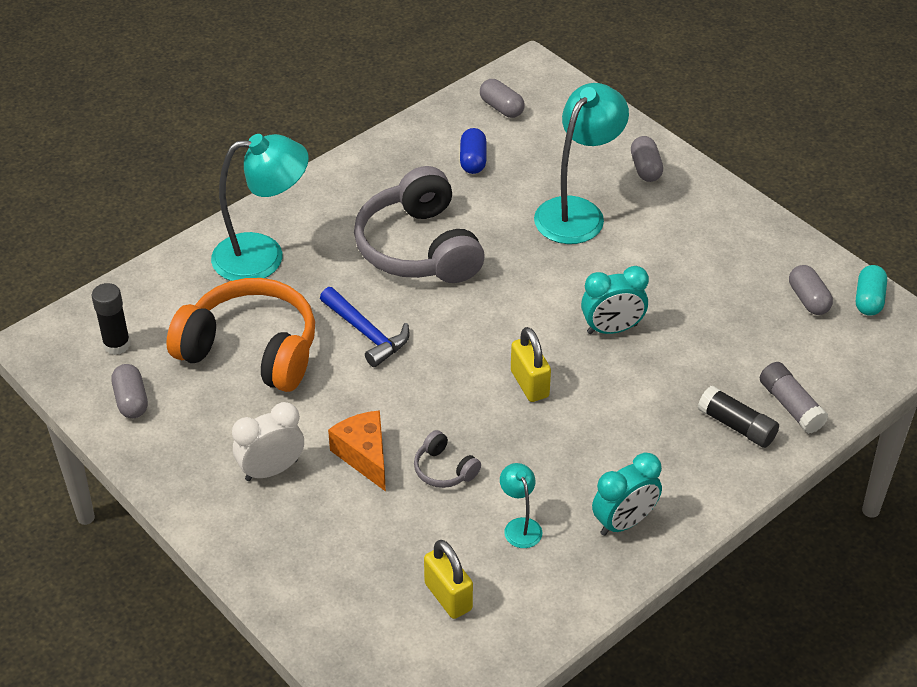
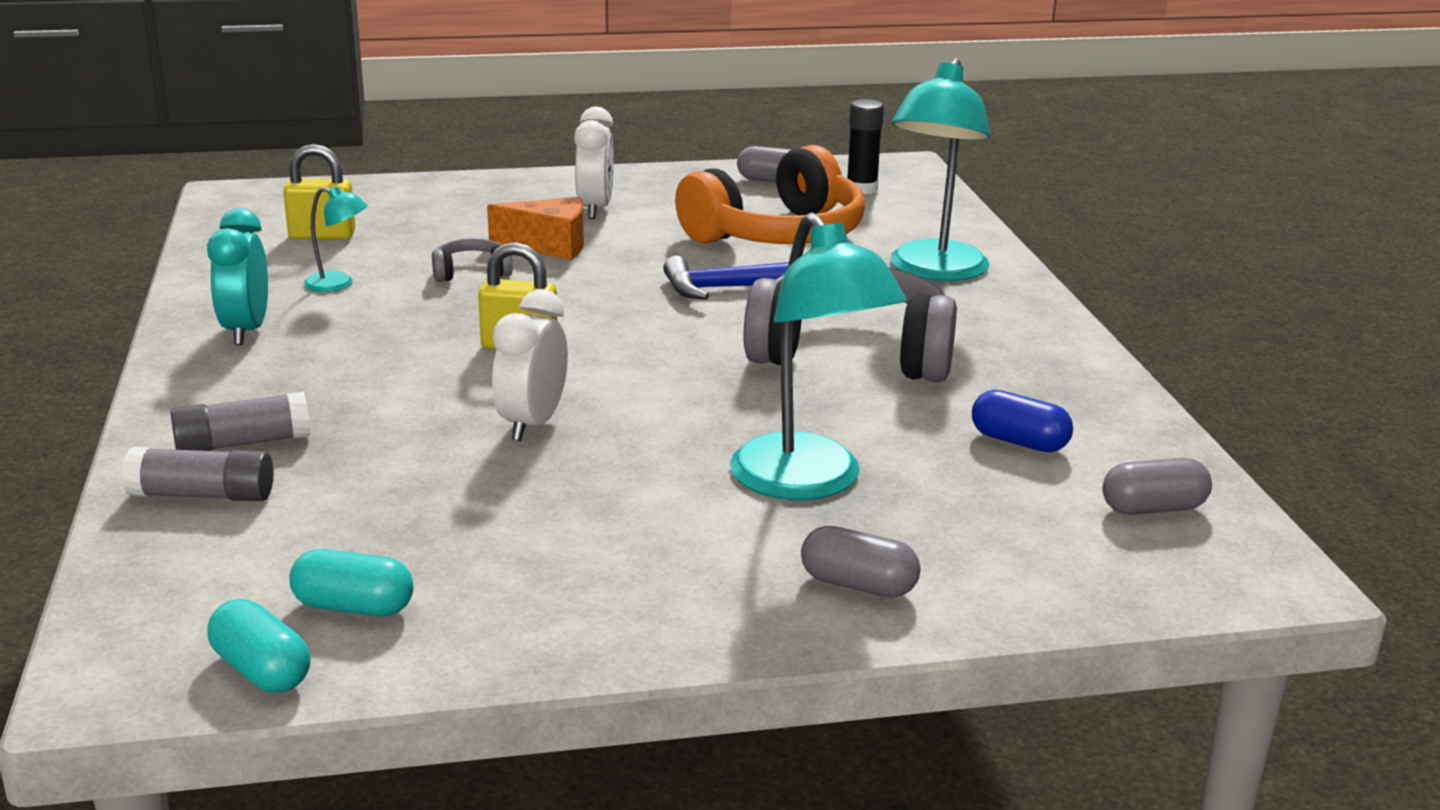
camera: 120 degrees right, 20 degrees down
turquoise clock [581,266,649,334] -> white clock [492,289,568,441]
black glue stick [698,386,779,448] -> grey glue stick [171,392,310,451]
grey capsule [789,265,833,315] -> turquoise capsule [289,549,414,616]

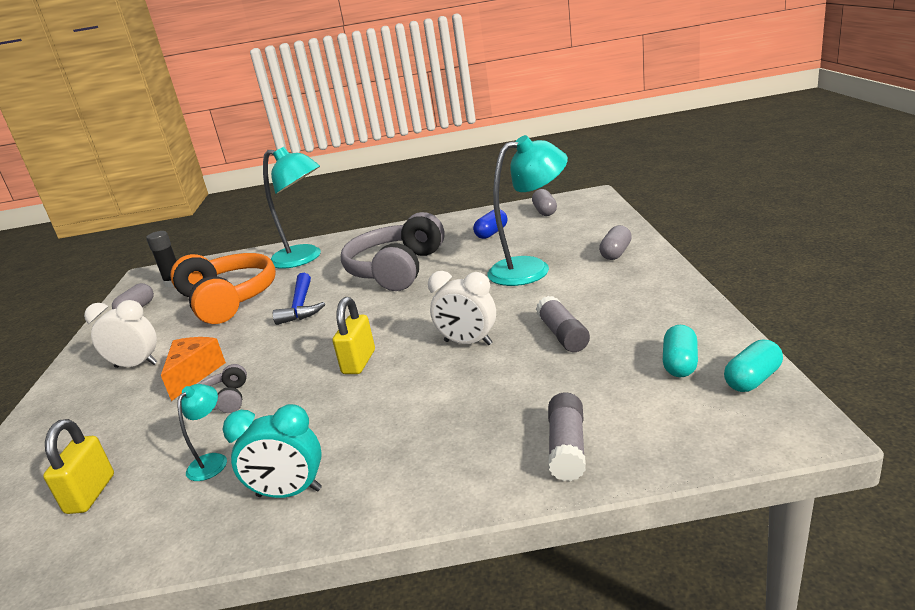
camera: 80 degrees left, 0 degrees up
grey glue stick [171,392,310,451] -> grey glue stick moved to [536,296,590,352]

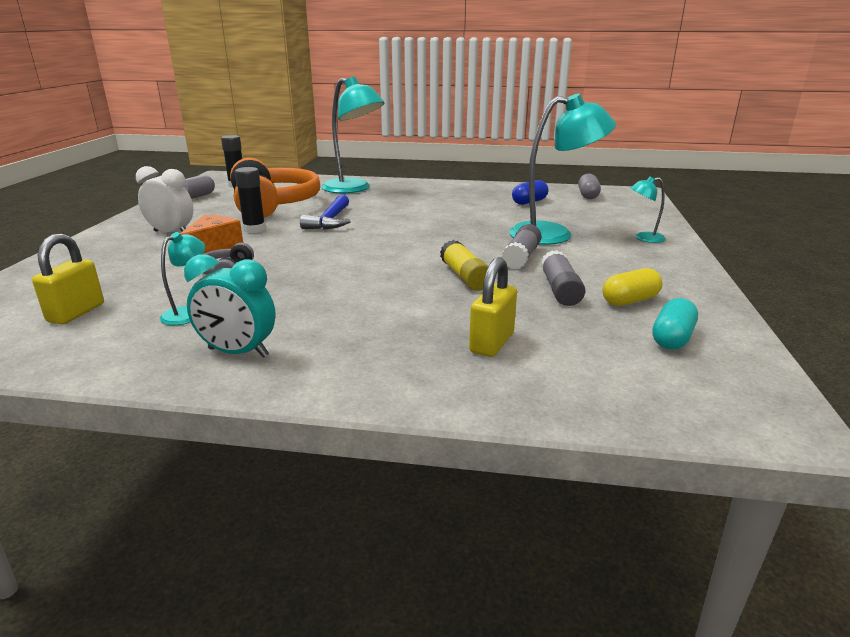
camera: 10 degrees right, 0 degrees up
yellow padlock [332,297,375,374] -> yellow padlock moved to [469,257,517,357]
grey headphones [341,212,445,291] -> none
white clock [428,271,496,345] -> yellow glue stick [440,240,489,291]
grey glue stick [548,392,586,481] -> grey glue stick moved to [502,224,542,269]
grey capsule [599,225,632,260] -> turquoise lamp [630,177,666,243]
turquoise capsule [724,340,783,392] -> none
none -> black glue stick [235,167,266,233]
none -> yellow capsule [602,268,662,306]

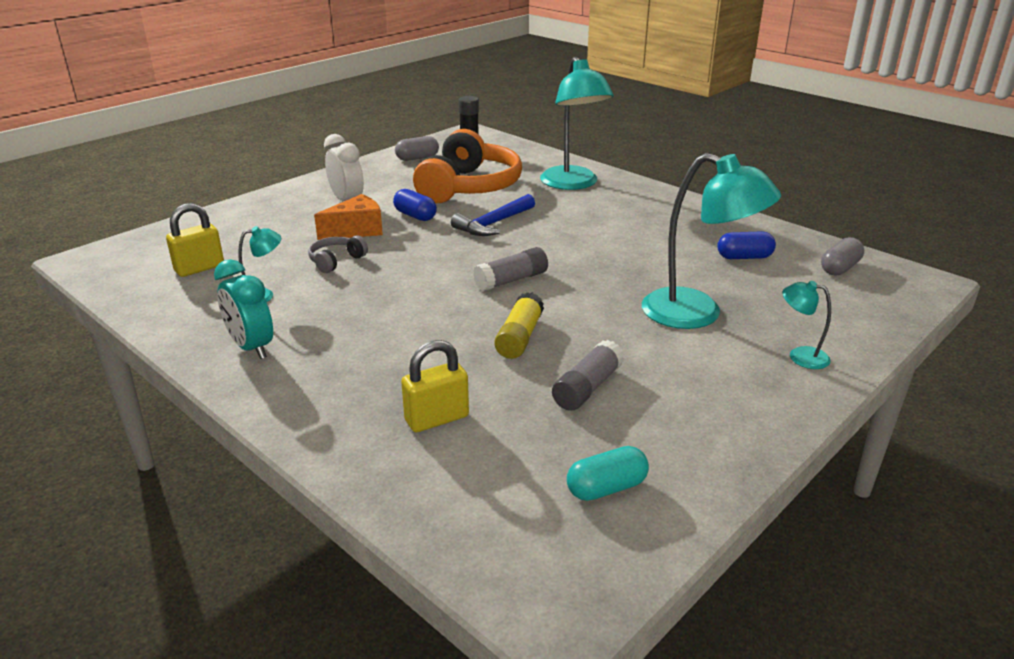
camera: 35 degrees right, 5 degrees up
black glue stick [235,167,266,233] -> blue capsule [393,189,437,221]
grey glue stick [502,224,542,269] -> grey glue stick moved to [473,247,548,291]
yellow capsule [602,268,662,306] -> none

